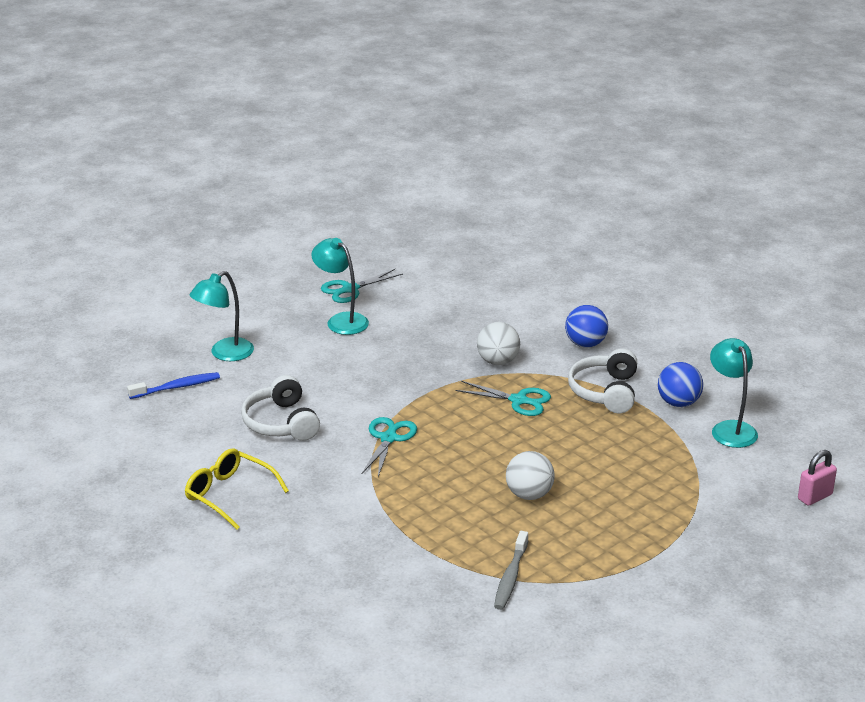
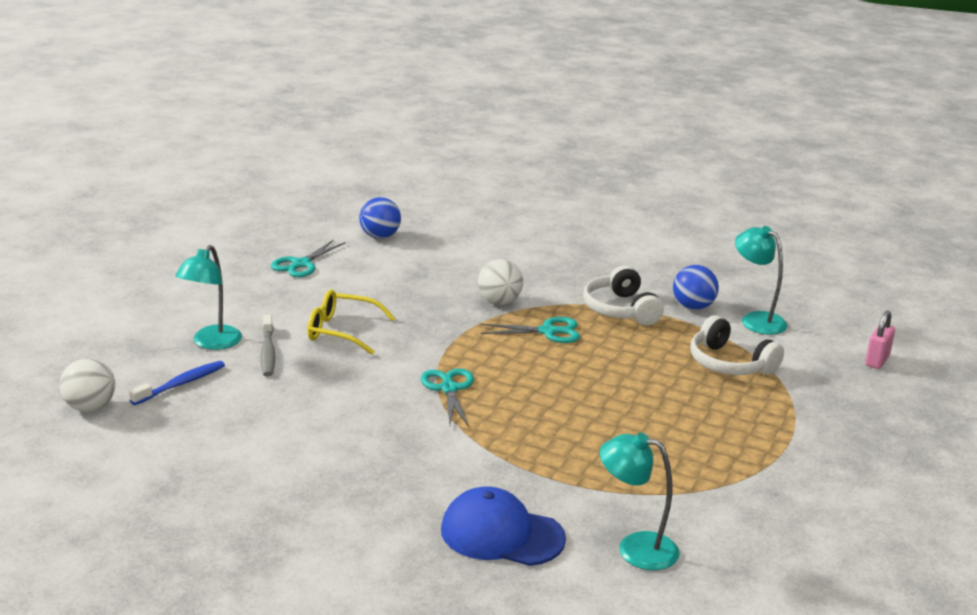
camera: 25 degrees left, 5 degrees down
yellow glasses [185,448,289,530] -> yellow glasses moved to [307,290,396,355]
white headphones [241,375,320,441] -> white headphones moved to [691,316,784,375]
turquoise lamp [311,238,369,335] -> turquoise lamp moved to [600,433,680,570]
grey toothbrush [494,531,528,610] -> grey toothbrush moved to [260,315,275,376]
white ball [506,451,555,500] -> white ball moved to [60,358,115,412]
blue ball [565,305,608,348] -> blue ball moved to [359,197,401,239]
none -> blue cap [441,487,566,566]

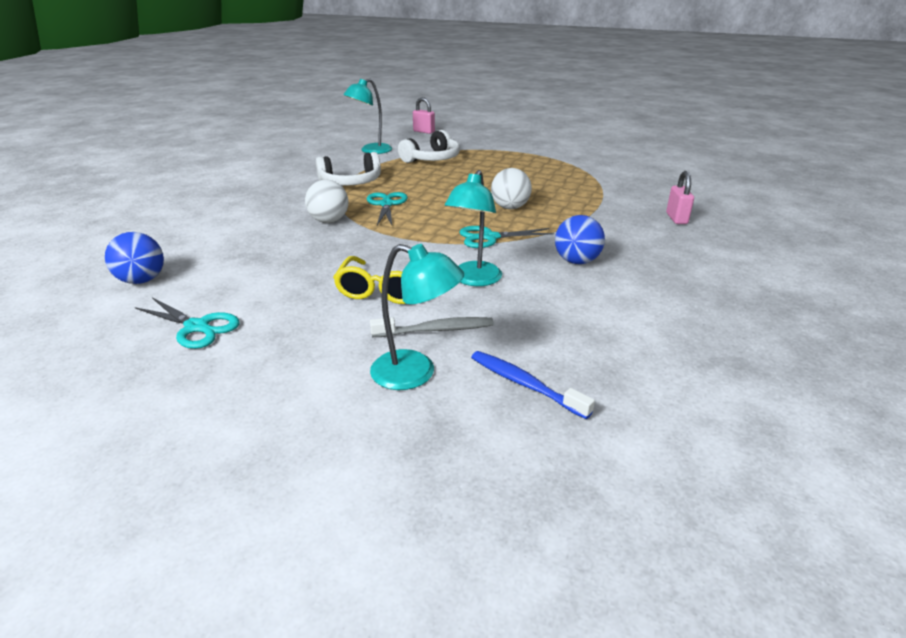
camera: 90 degrees left, 5 degrees up
white ball [60,358,115,412] -> white ball moved to [491,168,532,209]
blue cap [441,487,566,566] -> pink padlock [666,171,694,224]
turquoise lamp [600,433,680,570] -> turquoise lamp moved to [445,170,502,286]
blue ball [673,265,719,310] -> blue ball moved to [555,215,605,264]

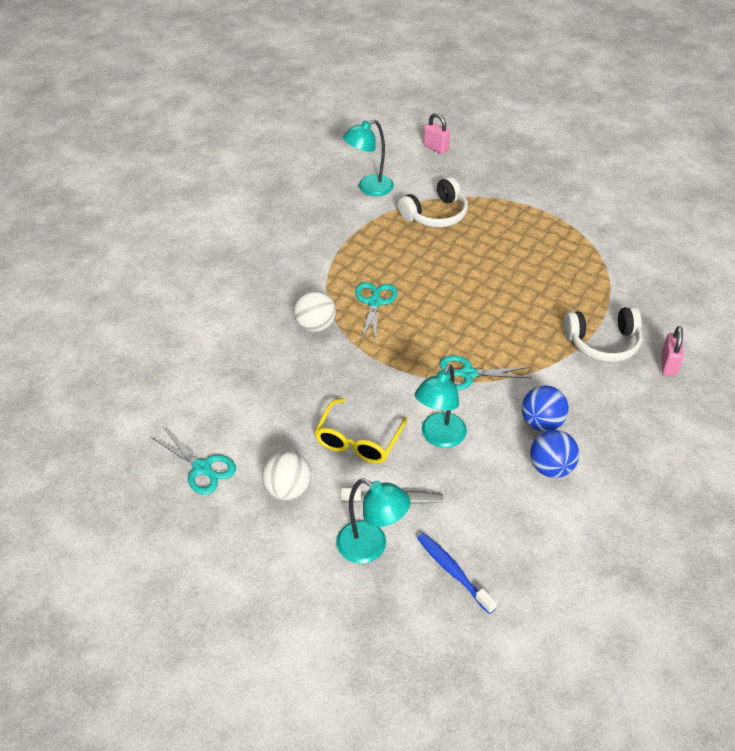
camera: 10 degrees right, 15 degrees up
blue ball [105,232,164,284] -> blue ball moved to [530,430,579,478]
white headphones [316,152,381,186] -> white headphones moved to [564,307,643,362]
white ball [491,168,532,209] -> white ball moved to [262,451,311,500]

